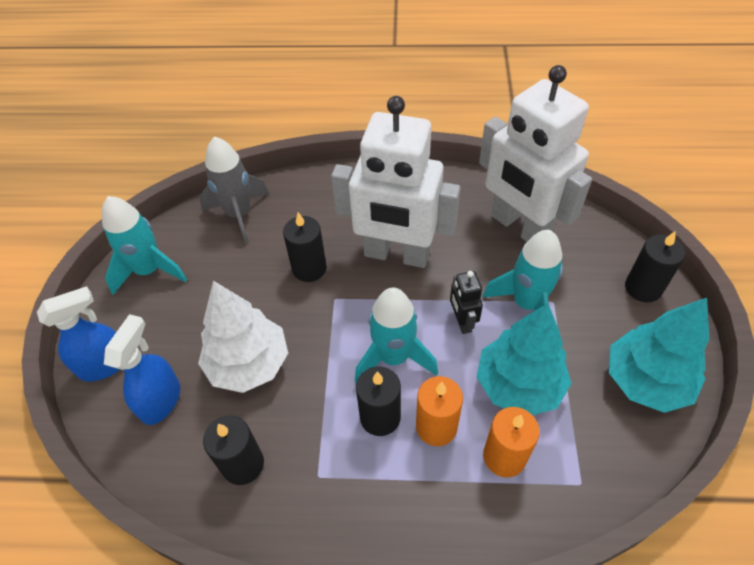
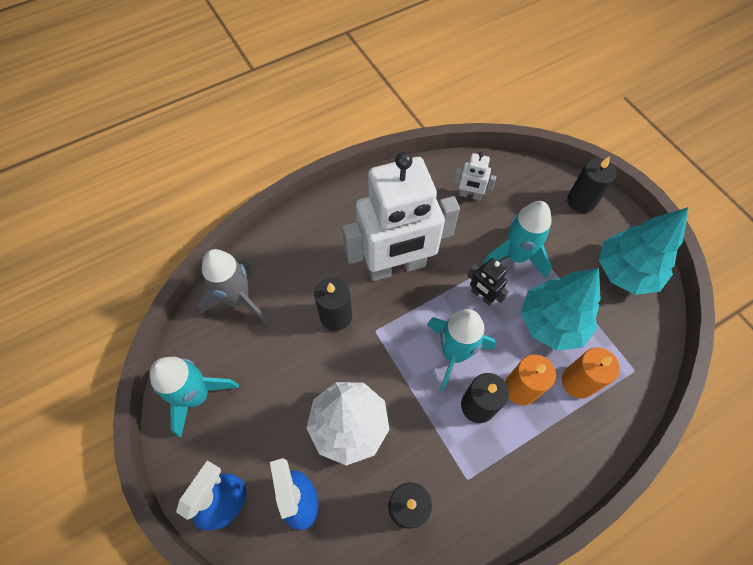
camera: 35 degrees left, 10 degrees up
white robot [479,65,592,242] -> white robot [453,152,496,200], size x0.41

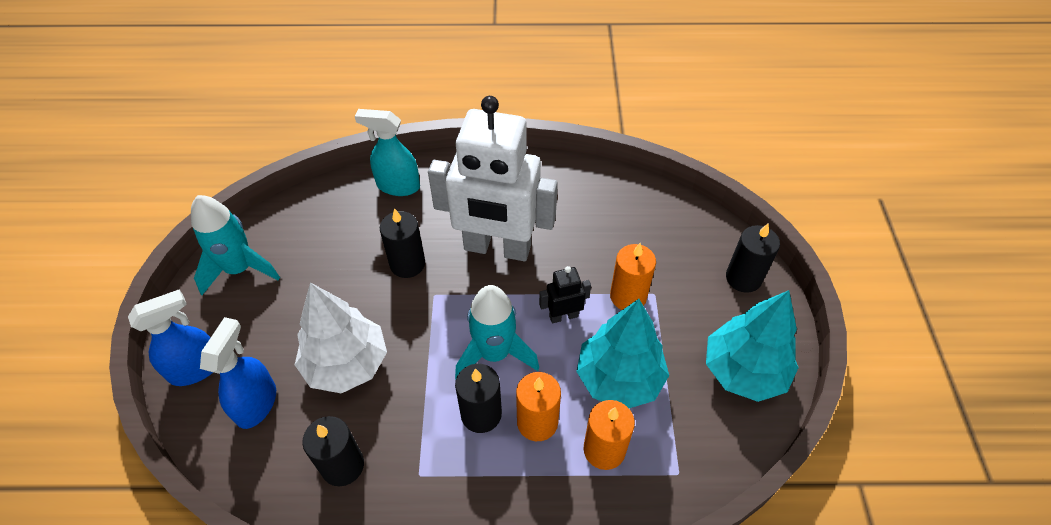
camera: 30 degrees right, 10 degrees down
grey rocket [197,249,267,323] -> none
white robot [453,152,496,200] -> none
black robot [467,258,509,306] -> black robot turned 90 degrees clockwise [539,266,591,323]
turquoise rocket [481,201,552,279] -> orange candle [610,243,656,310]
none -> turquoise spray bottle [355,109,420,196]

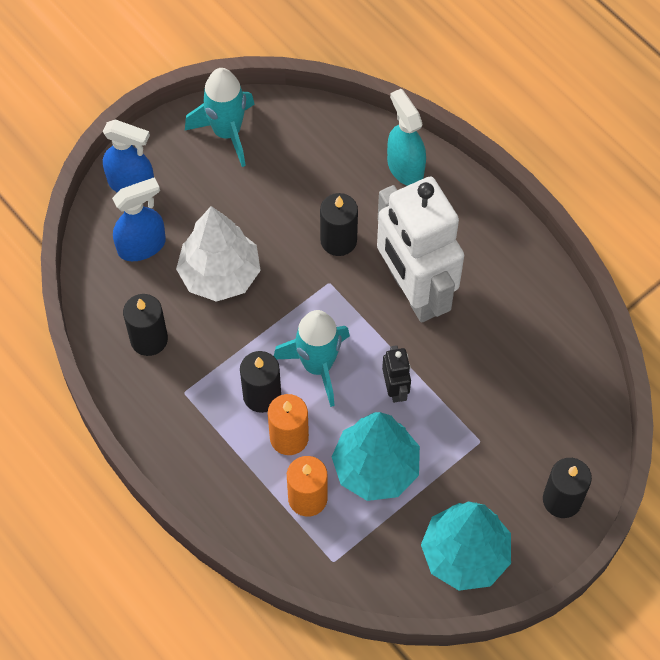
camera: 50 degrees right, 10 degrees up
black robot [539,266,591,323] -> black robot turned 45 degrees clockwise [382,345,411,403]
orange candle [610,243,656,310] -> none

